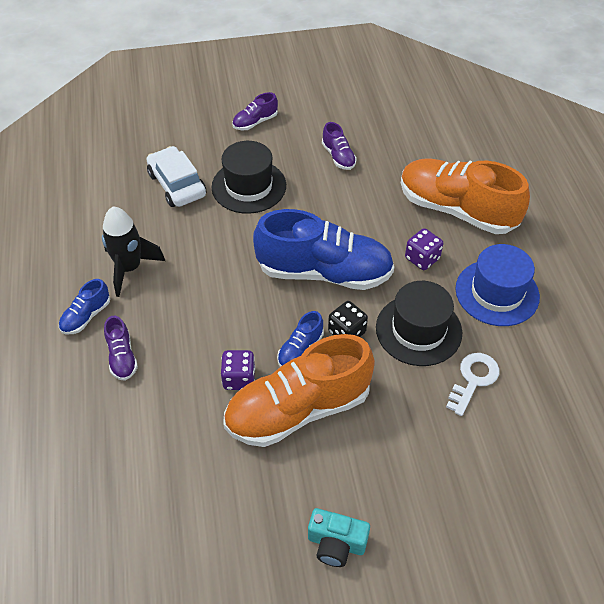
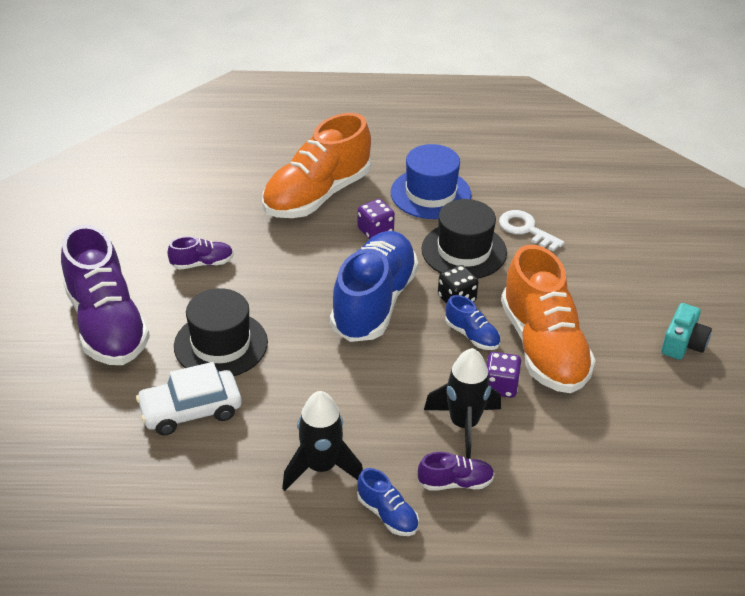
camera: 80 degrees left, 10 degrees down
purple shoe [232,92,278,130] -> purple shoe [61,224,150,365], size x2.28
none -> black rocket [424,348,501,459]

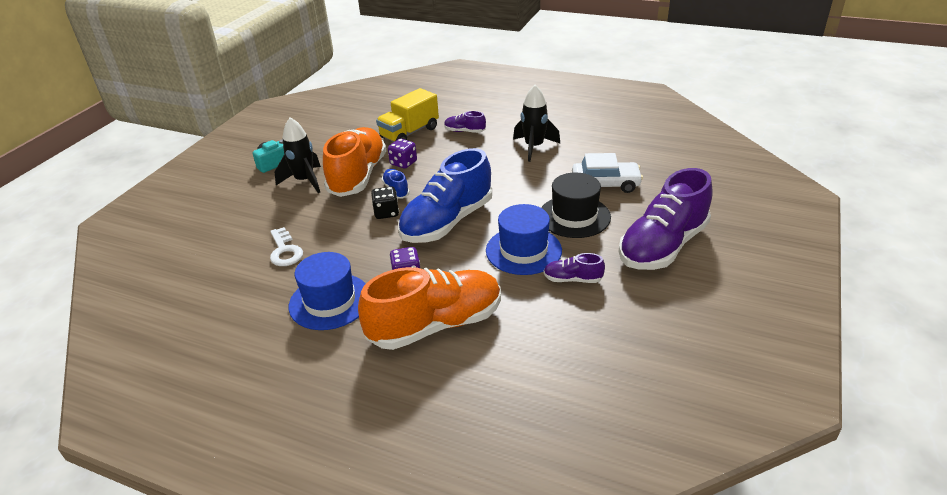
camera: 155 degrees left, 5 degrees down
purple shoe [61,224,150,365] -> purple shoe turned 135 degrees counterclockwise [619,168,713,270]
blue shoe [357,468,419,536] -> none
black hat [422,199,507,279] -> none
black rocket [424,348,501,459] -> black rocket moved to [275,117,321,193]
none -> yellow truck [376,88,439,142]
none -> blue hat [486,204,562,275]

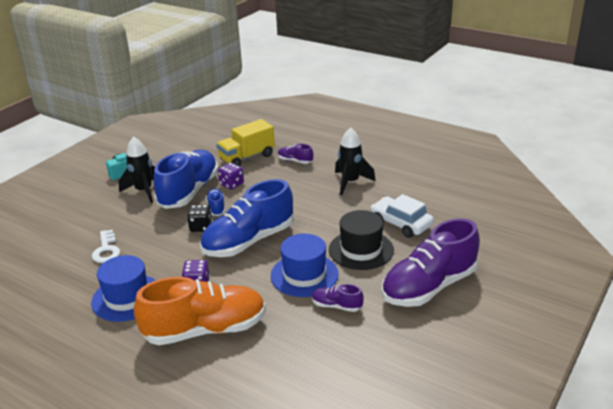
camera: 10 degrees right, 5 degrees down
orange shoe [323,127,386,197] -> blue shoe [153,150,218,209]
white car [572,153,643,193] -> white car turned 150 degrees counterclockwise [370,194,434,238]

